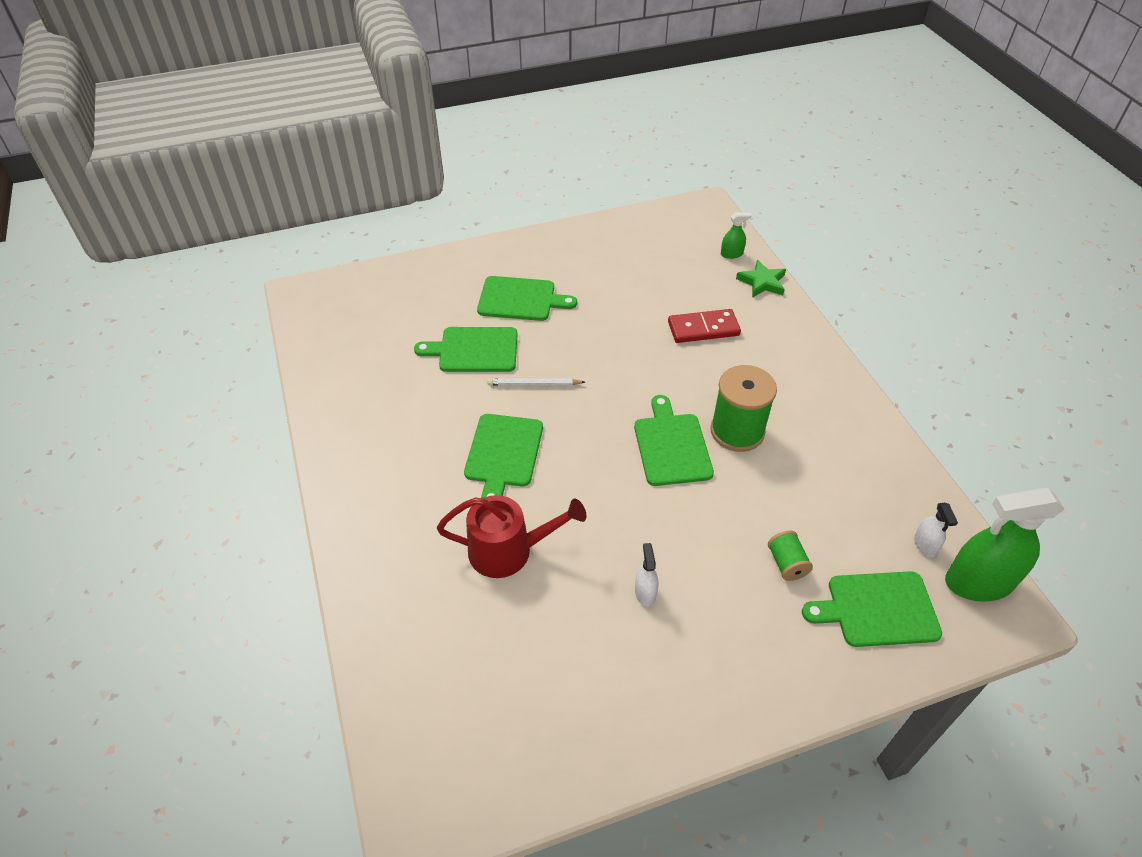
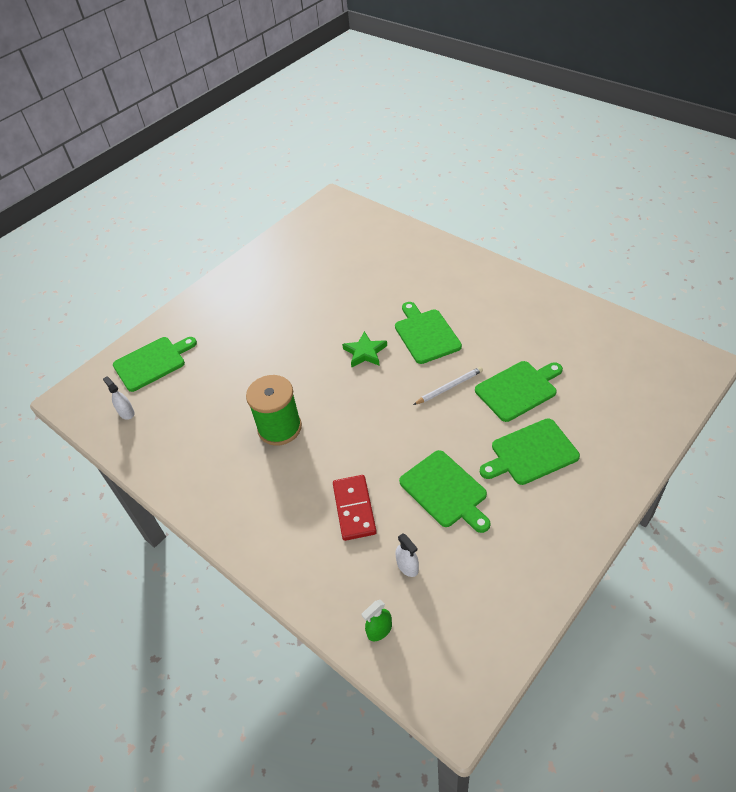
camera: 155 degrees right, 0 degrees up
red watering can [437,495,587,578] -> none
green cutting board [634,395,714,486] -> green cutting board moved to [399,450,491,533]
white spray bottle [635,543,658,607] -> white spray bottle moved to [395,533,419,577]
red domino [668,309,741,343] -> red domino turned 60 degrees counterclockwise [333,475,377,541]
green star [736,260,786,298] -> green star moved to [342,331,387,367]
green spool [768,531,813,581] -> none
green spray bottle [945,488,1064,601] -> none

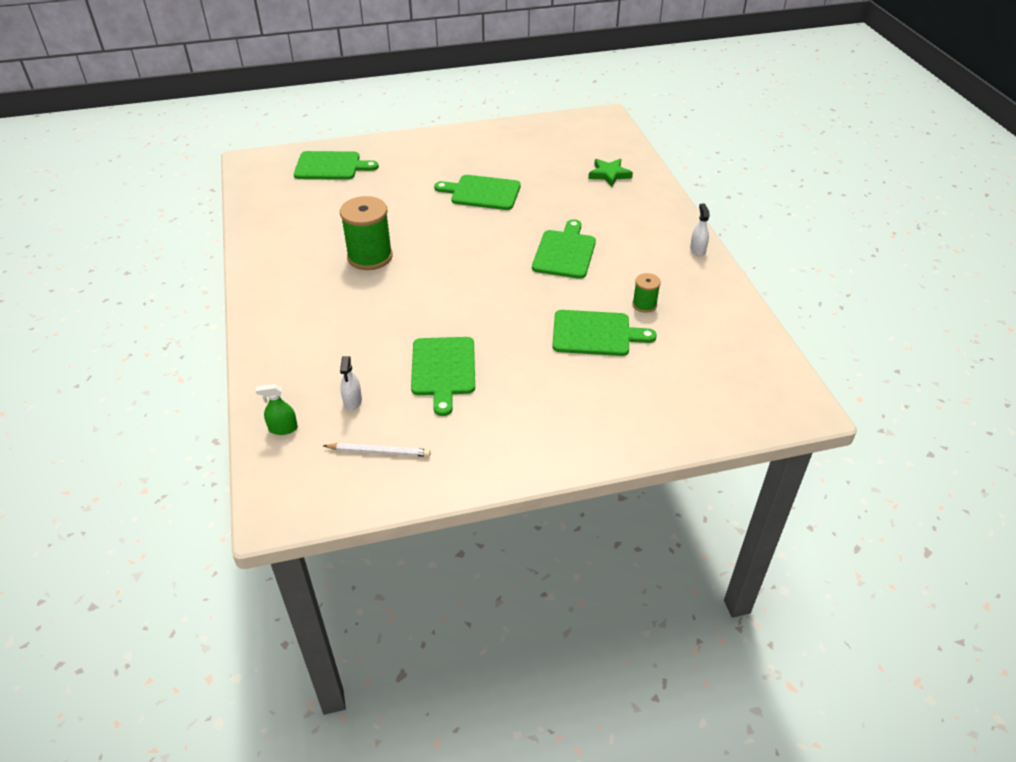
camera: 30 degrees right, 5 degrees down
white spray bottle [103,376,134,420] -> white spray bottle moved to [690,204,710,257]
red domino [333,475,377,541] -> none
green star [342,331,387,367] -> green star moved to [589,159,633,187]
white pencil [413,367,483,405] -> white pencil moved to [323,443,431,457]
green cutting board [480,418,580,485] -> green cutting board moved to [434,175,521,210]
none -> green spool [632,273,661,313]

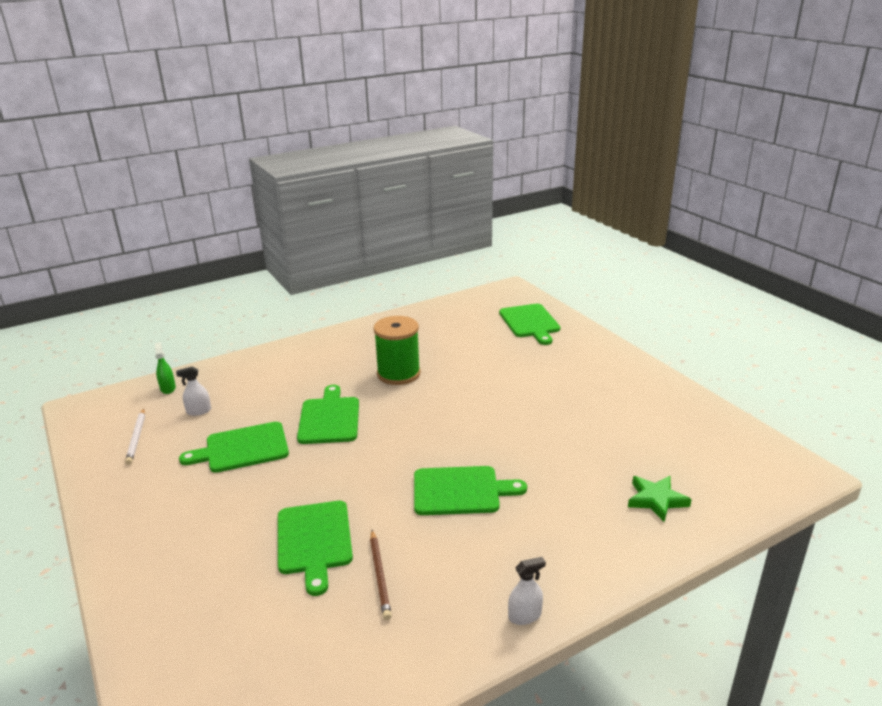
camera: 75 degrees right, 15 degrees down
green cutting board [434,175,521,210] -> green cutting board moved to [297,385,359,444]
green spool [632,273,661,313] -> brown pencil [370,530,392,620]

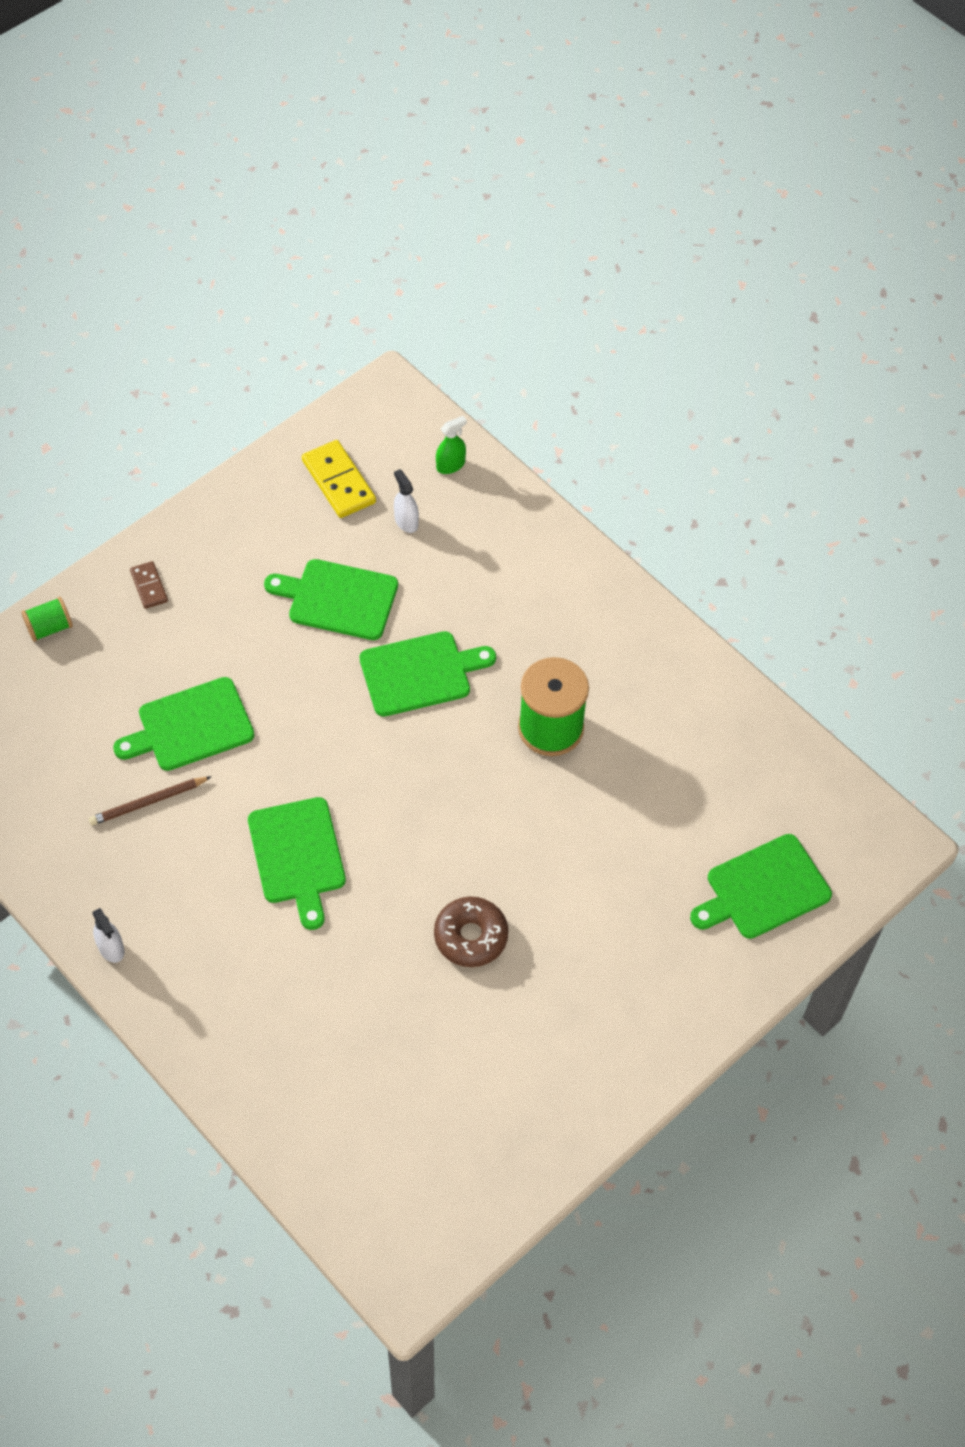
camera: 75 degrees right, 30 degrees up
white pencil [125,409,145,465] -> yellow domino [302,440,376,518]
green cutting board [179,422,289,473] -> green cutting board turned 45 degrees counterclockwise [264,559,398,640]
green star [628,476,692,522] -> none
none -> green spool [21,597,73,642]
none -> brown domino [130,561,168,609]
none -> brown donut [434,897,508,967]

